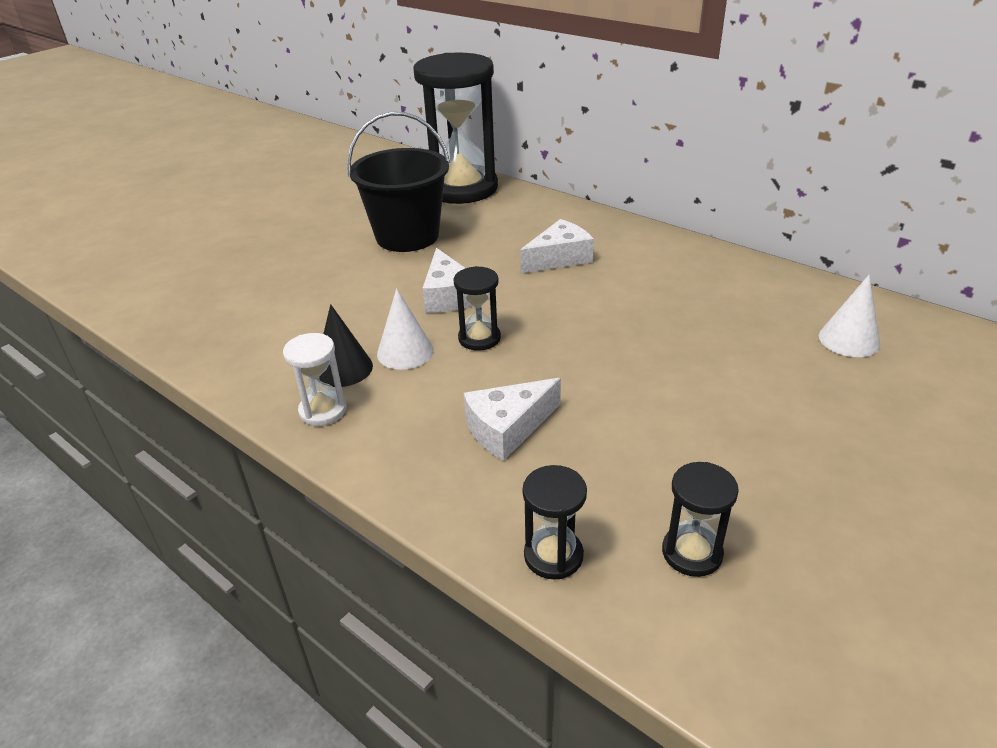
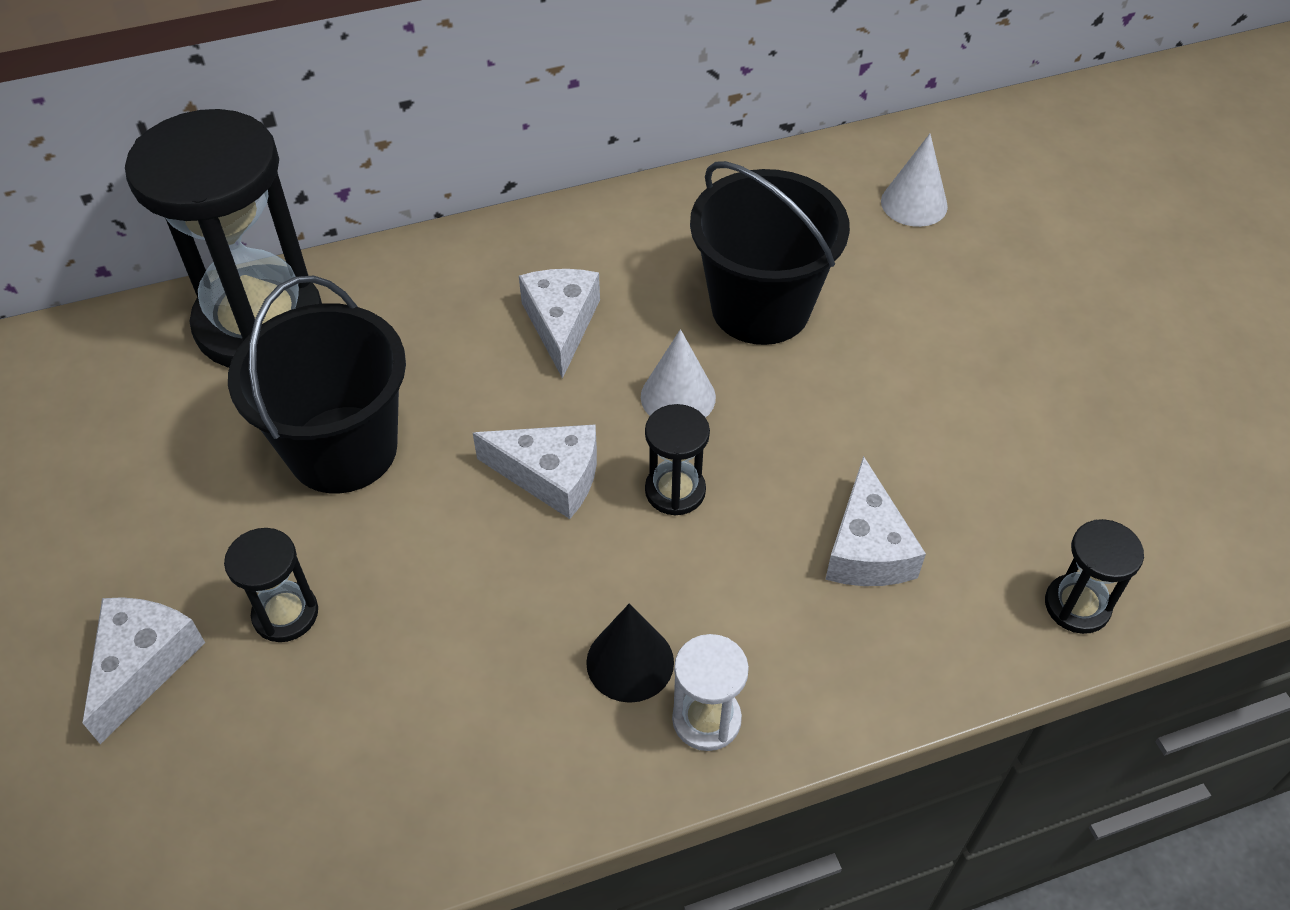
camera: 60 degrees left, 15 degrees up
white cone [377,288,434,370] -> white cone moved to [641,329,716,418]
black hourglass [662,462,739,577] -> black hourglass moved to [224,528,318,642]
none -> white cheese [83,597,205,744]
none -> black bucket [690,161,850,345]

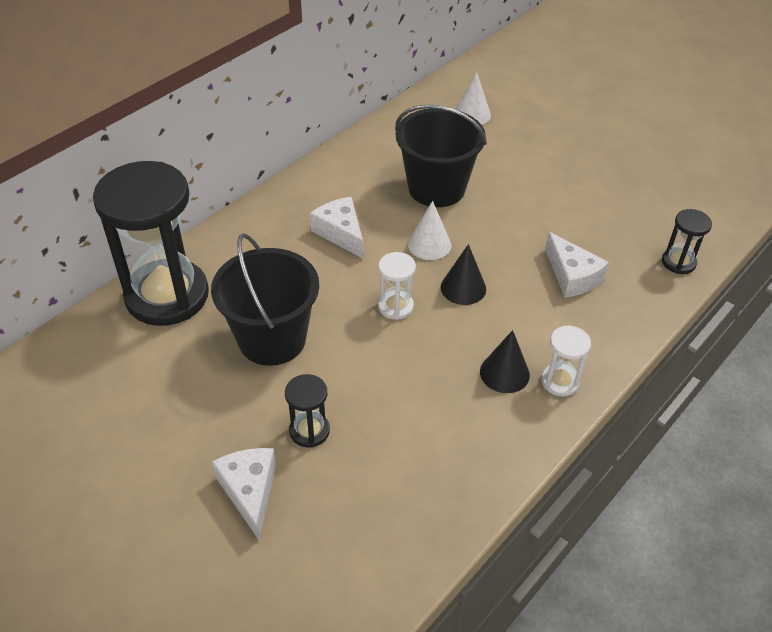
camera: 30 degrees left, 5 degrees down
white cheese [473,424,597,519] -> white hourglass [378,252,416,320]
black hourglass [645,404,710,516] -> black cone [441,244,486,305]

